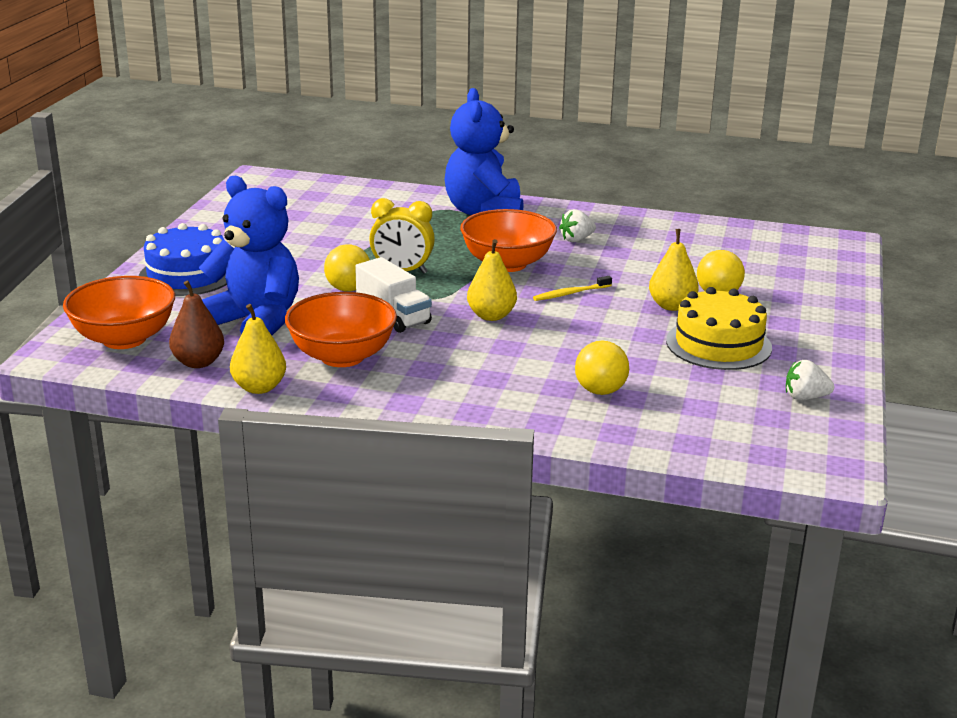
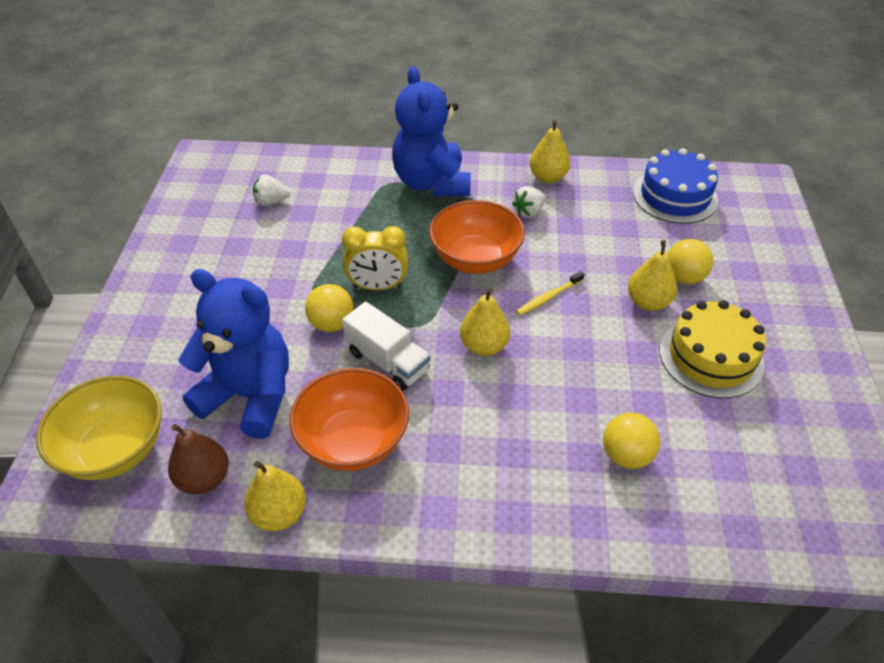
camera: 10 degrees left, 20 degrees up
orange bowl [63,276,175,349] -> yellow bowl [36,376,162,480]
blue cake [139,223,227,296] -> blue cake moved to [633,148,718,224]
white strawberry [786,360,834,400] -> white strawberry moved to [253,175,290,206]
none -> yellow pear [530,120,570,183]

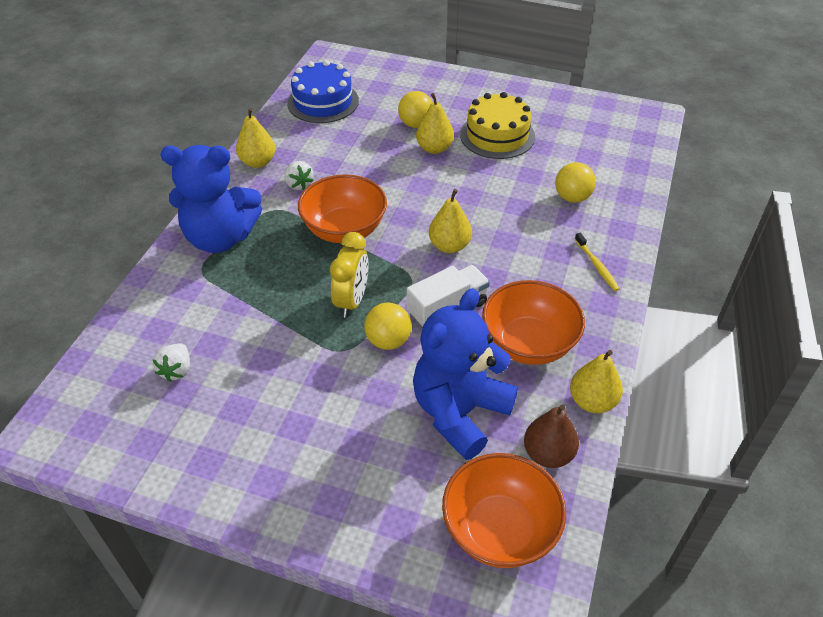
camera: 75 degrees left, 0 degrees up
yellow bowl [36,376,162,480] -> orange bowl [442,453,566,568]
yellow toothbrush [516,271,585,315] -> yellow toothbrush moved to [575,233,620,291]

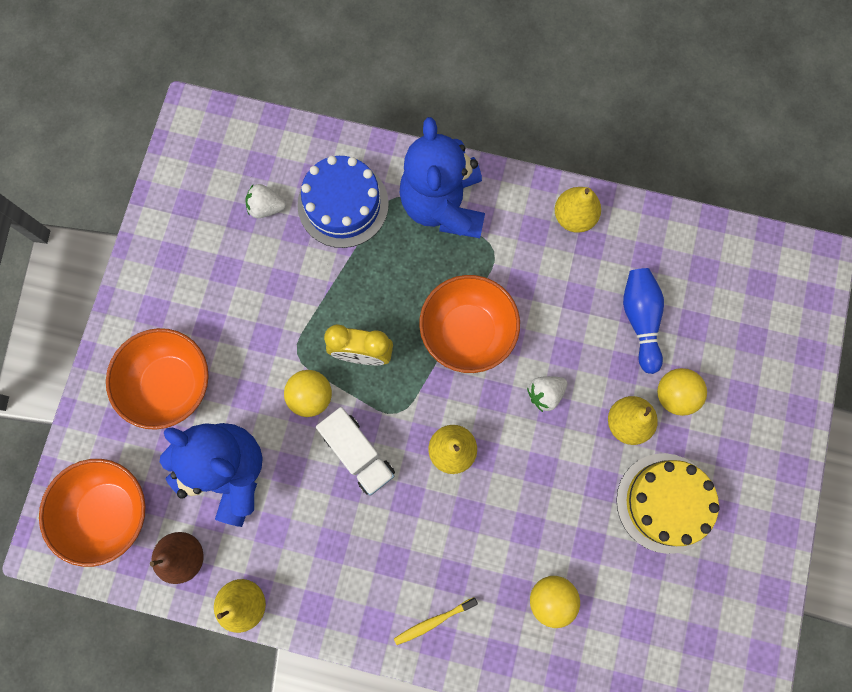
camera: 85 degrees right, 30 degrees up
white strawberry [284,161,314,190] -> white strawberry moved to [527,376,567,412]
blue cake [287,60,359,123] -> blue cake moved to [297,156,389,248]
orange bowl [482,280,585,365] -> orange bowl moved to [106,328,209,430]
none -> blue bowling pin [623,268,664,374]

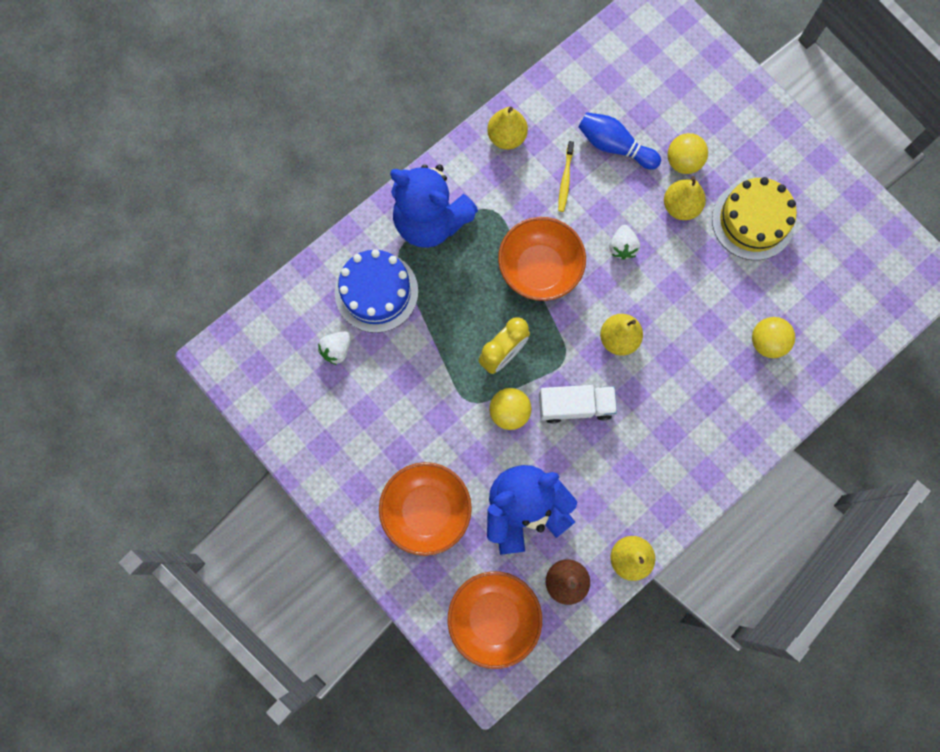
camera: 55 degrees left, 0 degrees up
yellow toothbrush [394,597,478,645] -> yellow toothbrush moved to [558,141,574,212]

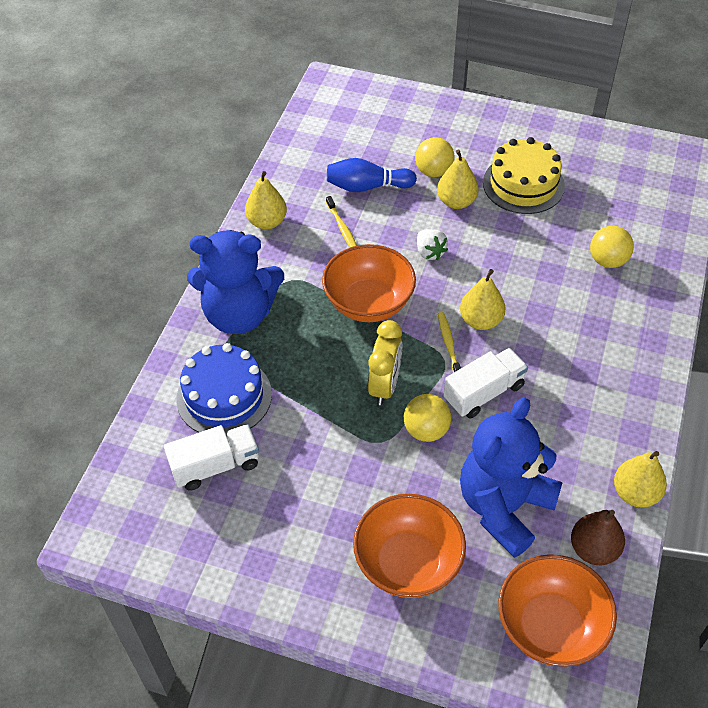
camera: 30 degrees left, 25 degrees down
white strawberry [318,331,351,365] -> white truck [164,424,259,491]
none -> yellow toothbrush [438,312,461,373]

